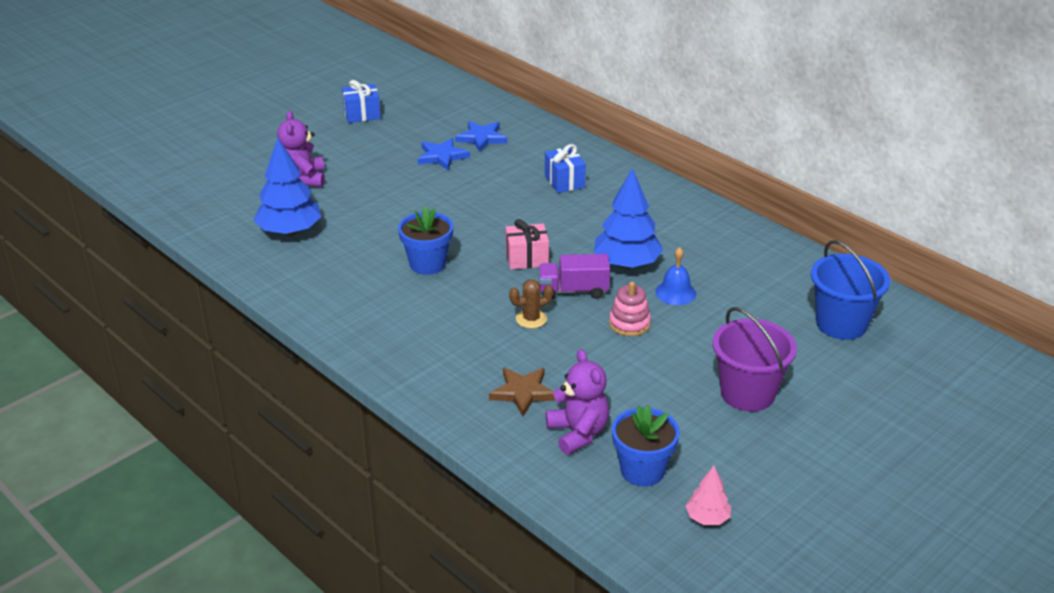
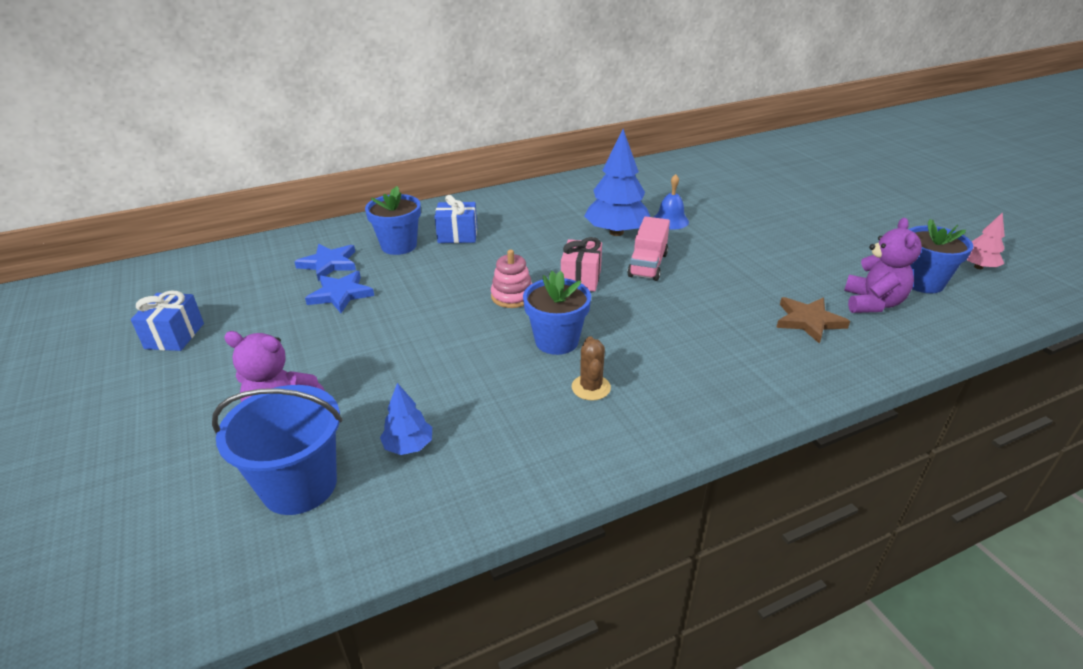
camera: 70 degrees left, 0 degrees up
blue tree [254,138,322,236] -> blue tree [380,383,432,455], size x0.52
brown cactus [509,279,553,328] -> brown cactus moved to [572,336,611,401]
purple truck [538,254,610,299] -> pink truck [627,216,670,281]
purple teddy bear [546,349,609,455] -> purple teddy bear turned 105 degrees clockwise [844,218,922,313]
pink stacking toy [609,282,651,336] -> pink stacking toy moved to [491,250,532,308]
purple bucket [712,307,797,412] -> none
blue bucket [811,240,890,340] -> blue bucket moved to [212,385,342,515]
none -> blue flower pot [365,186,421,255]

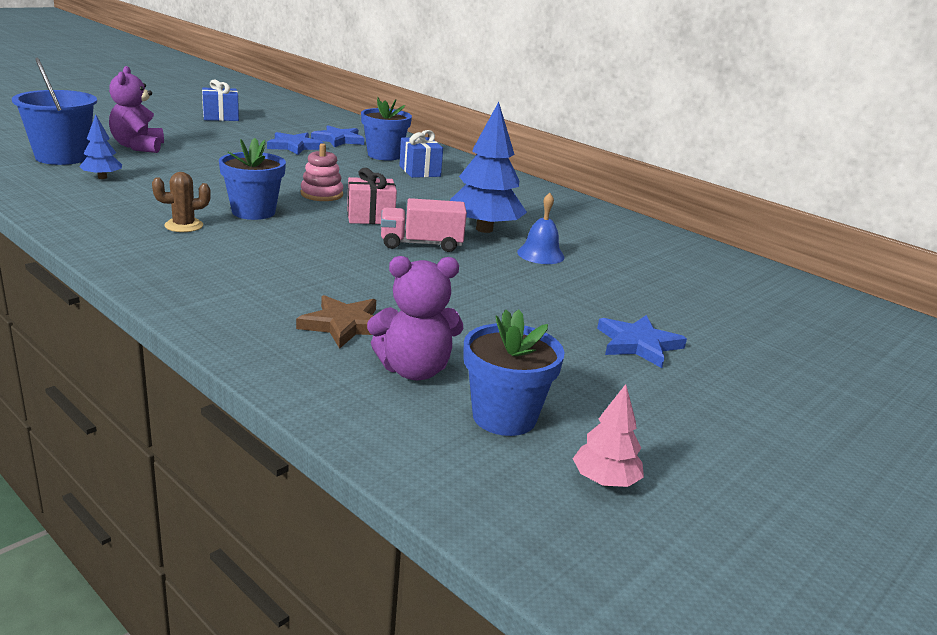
camera: 65 degrees right, 10 degrees down
none -> blue star [597,315,687,368]

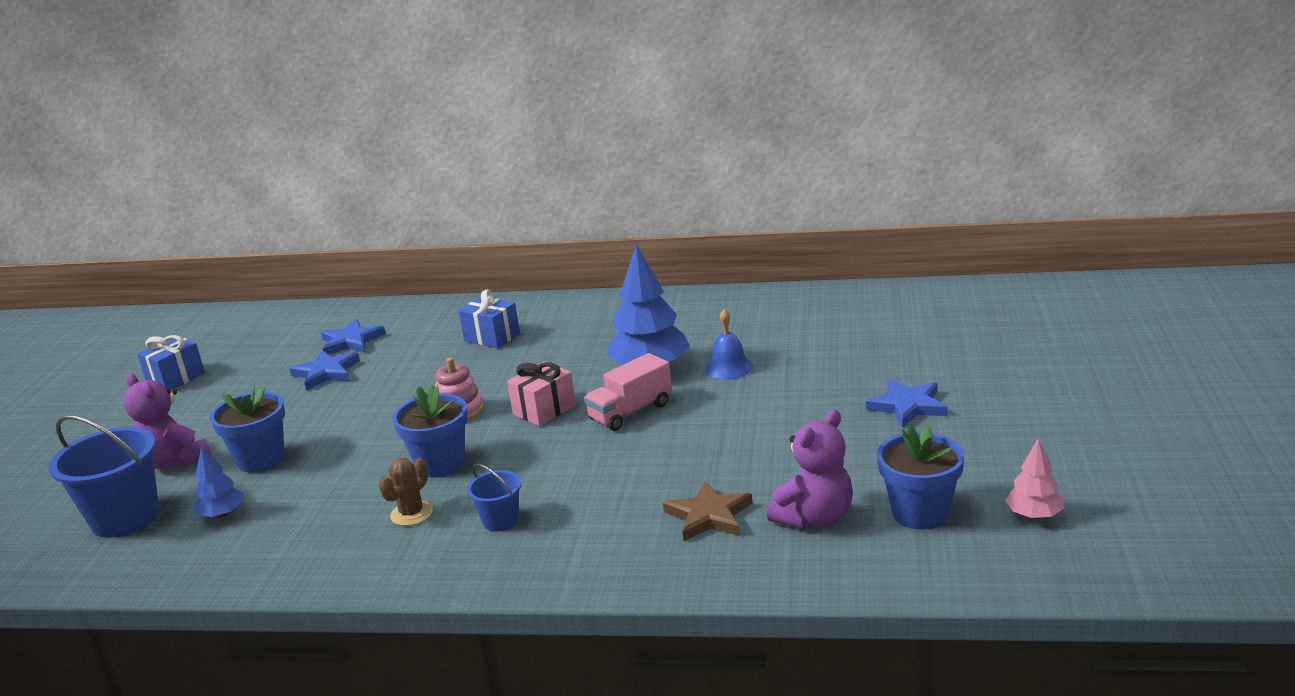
camera: 30 degrees left, 0 degrees up
blue flower pot [361,97,412,161] -> blue flower pot moved to [210,385,285,473]
none -> blue bucket [467,464,522,532]

